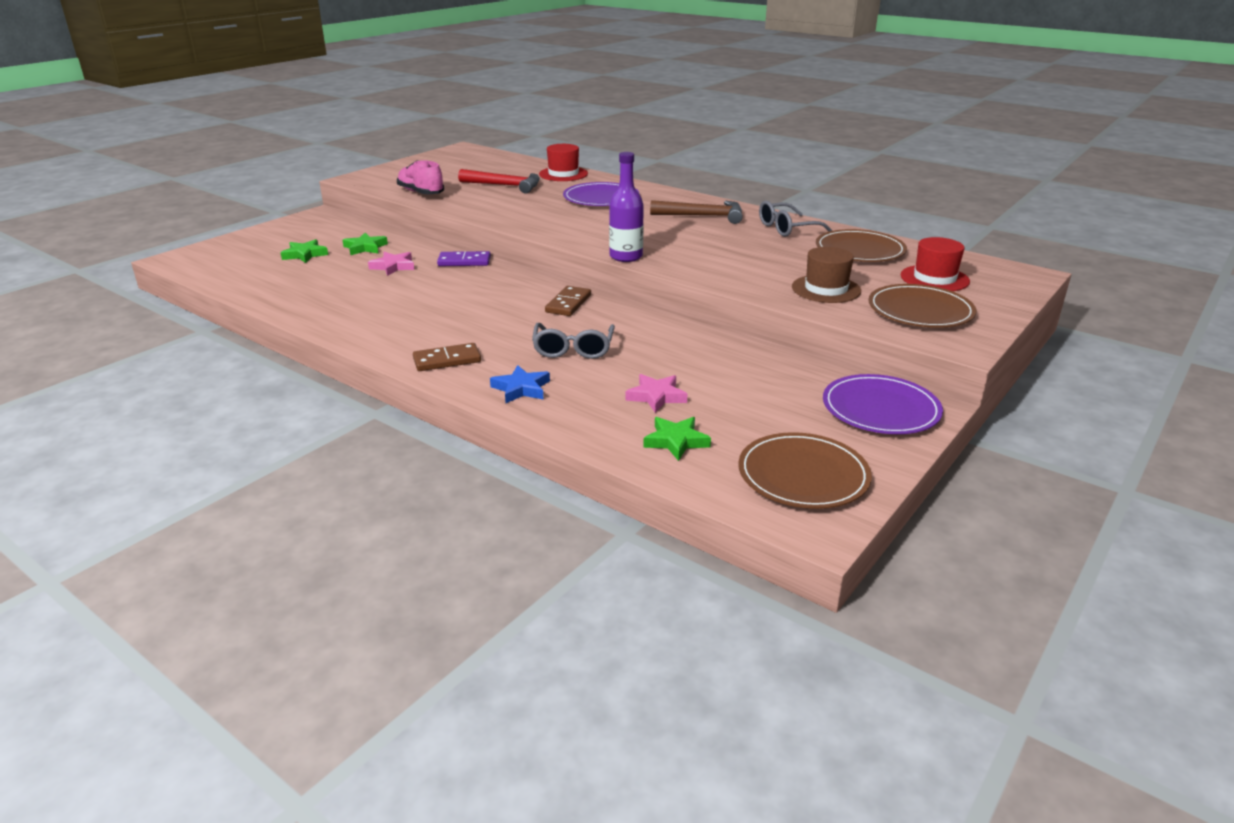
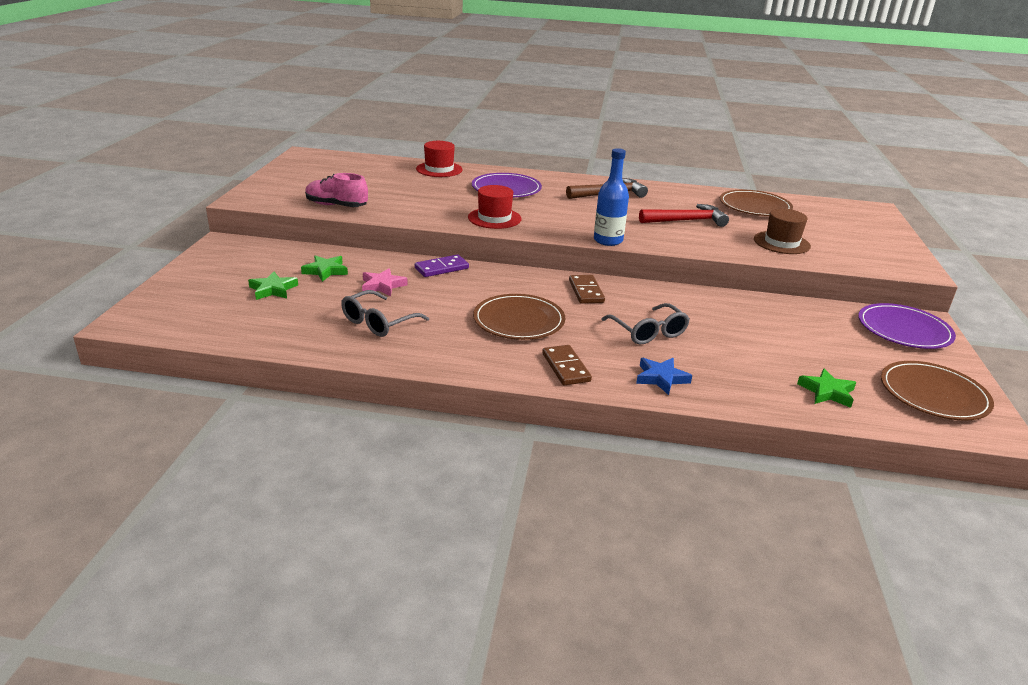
camera: 30 degrees left, 0 degrees up
brown domino [413,343,481,371] -> brown domino turned 60 degrees counterclockwise [542,345,592,385]
red hammer [458,169,540,194] -> red hammer moved to [639,204,729,227]
purple bottle [609,152,644,262] -> blue bottle [594,148,629,246]
pink star [625,374,687,413] -> none
grey glasses [759,201,833,237] -> grey glasses moved to [341,290,429,337]
brown plate [868,284,977,328] -> brown plate moved to [473,294,565,340]
red hat [901,237,970,291] -> red hat moved to [468,185,521,229]

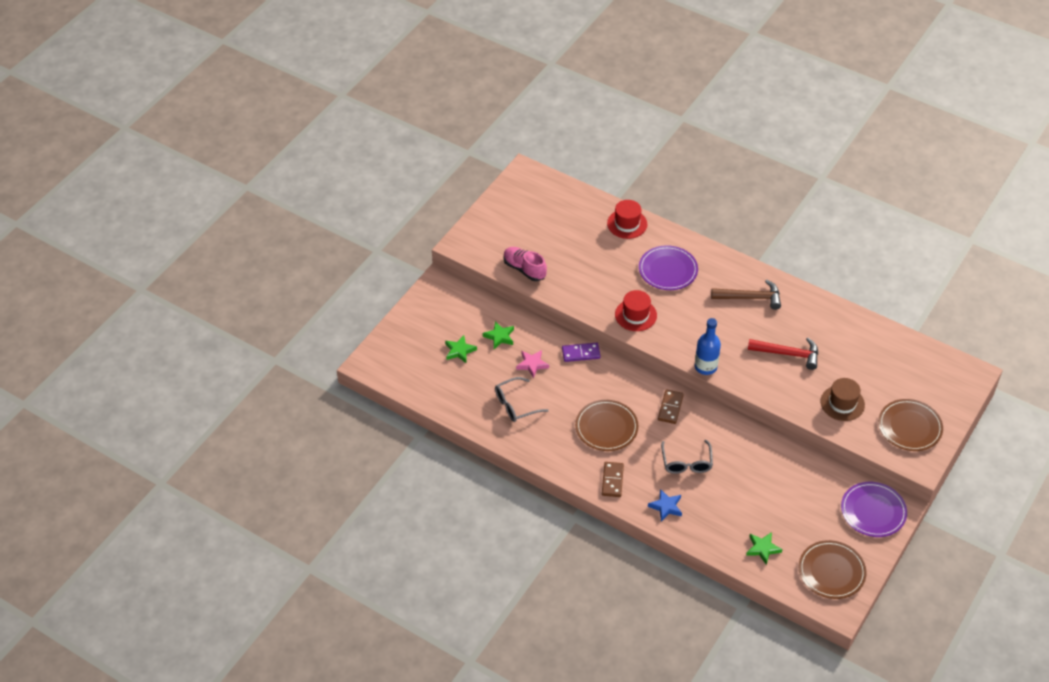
camera: 25 degrees right, 20 degrees up
brown plate [720,190,793,216] -> brown plate moved to [878,399,943,451]

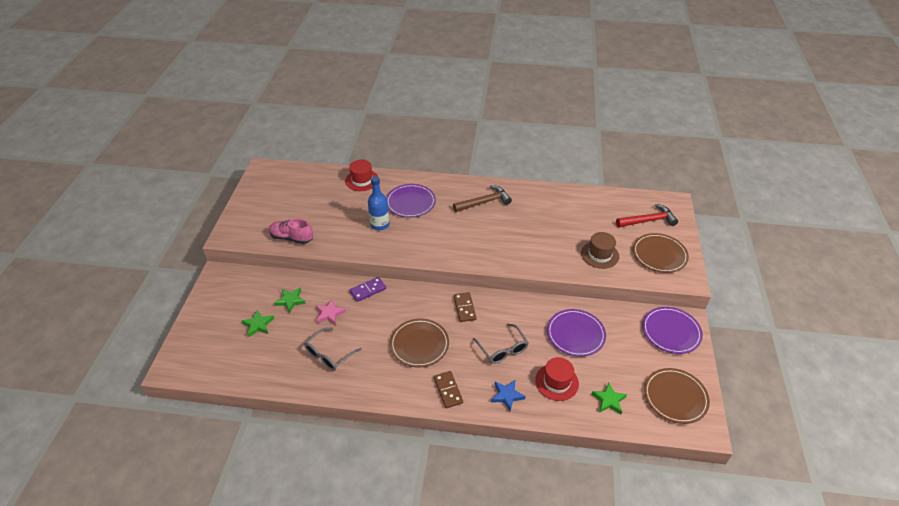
camera: 25 degrees left, 5 degrees down
red hat [615,290,657,331] -> red hat moved to [535,357,579,401]
blue bottle [695,318,721,375] -> blue bottle moved to [368,176,389,230]
red hammer [748,338,818,370] -> red hammer moved to [616,204,678,227]
none -> purple plate [547,309,606,357]

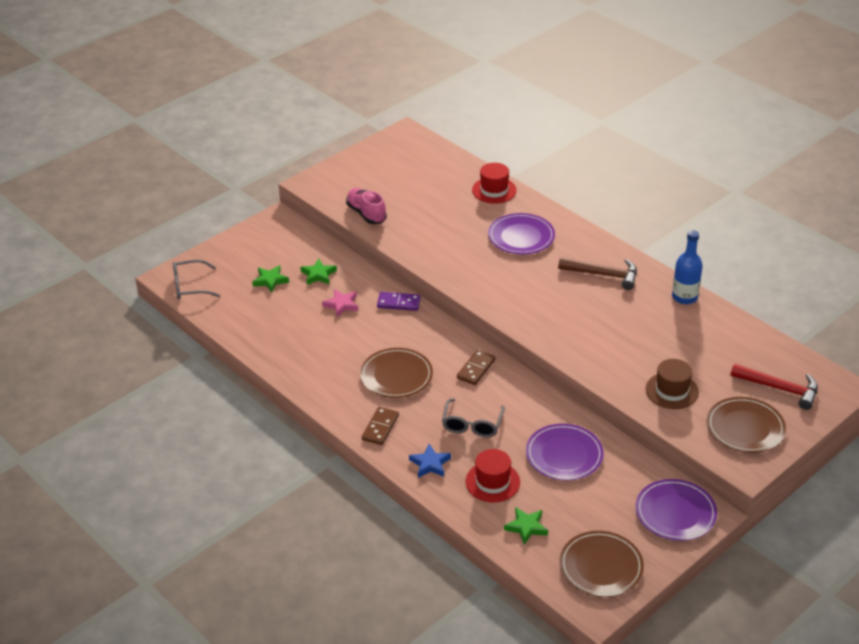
camera: 40 degrees right, 5 degrees down
grey glasses [304,328,362,371] -> grey glasses moved to [173,260,220,299]
blue bottle [368,176,389,230] -> blue bottle moved to [672,230,703,304]

